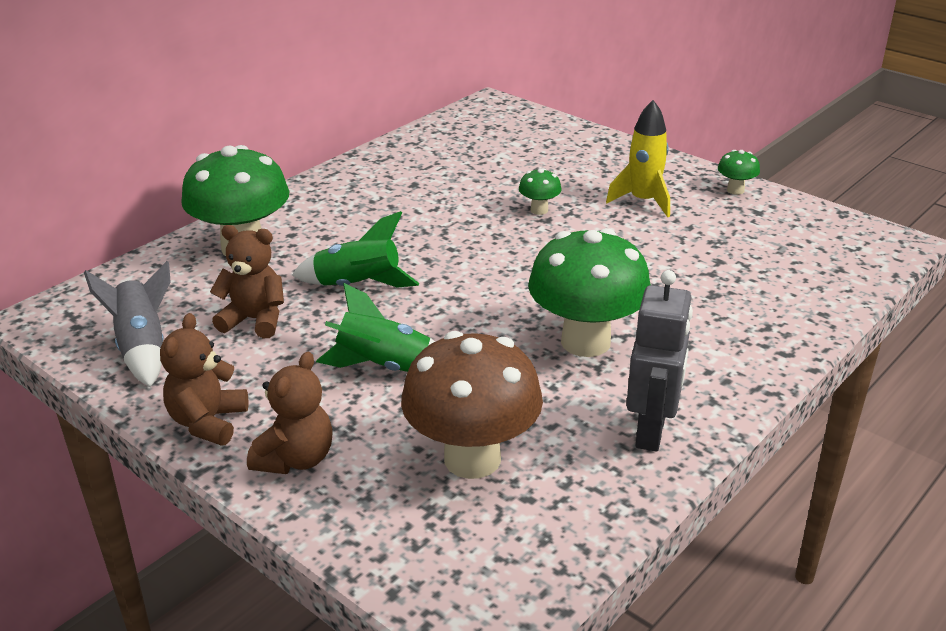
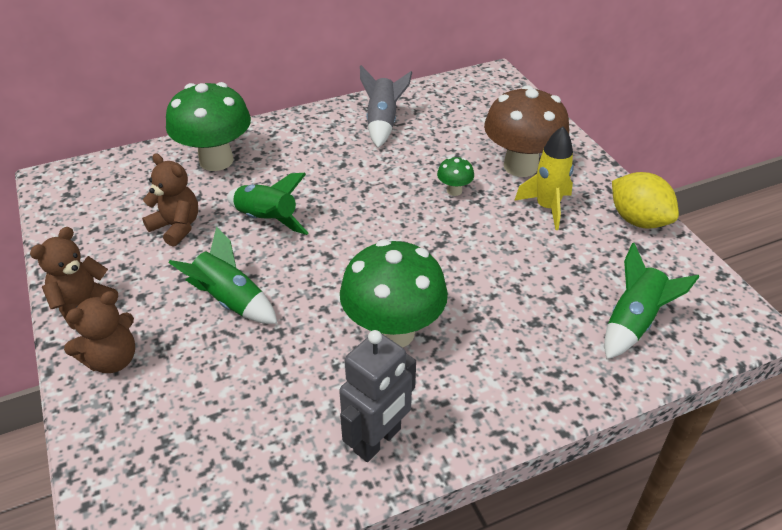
camera: 25 degrees right, 10 degrees up
grey rocket [84,261,171,387] -> grey rocket moved to [360,65,412,148]
brown mushroom [401,331,543,479] -> brown mushroom moved to [484,85,569,177]
green mushroom [718,150,760,195] -> yellow lemon [612,172,679,229]
none -> green rocket [604,243,699,359]

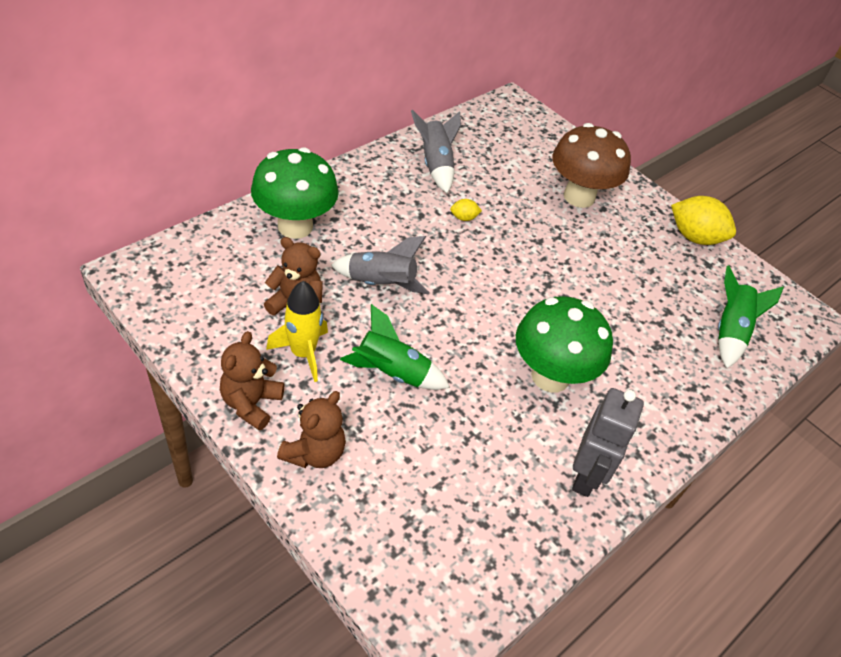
camera: 25 degrees left, 5 degrees up
green rocket [227,173,308,235] -> grey rocket [331,236,430,295]
green mushroom [437,157,474,196] -> none
yellow rocket [514,126,574,230] -> yellow rocket moved to [266,281,328,382]
none -> yellow lemon [450,199,482,221]

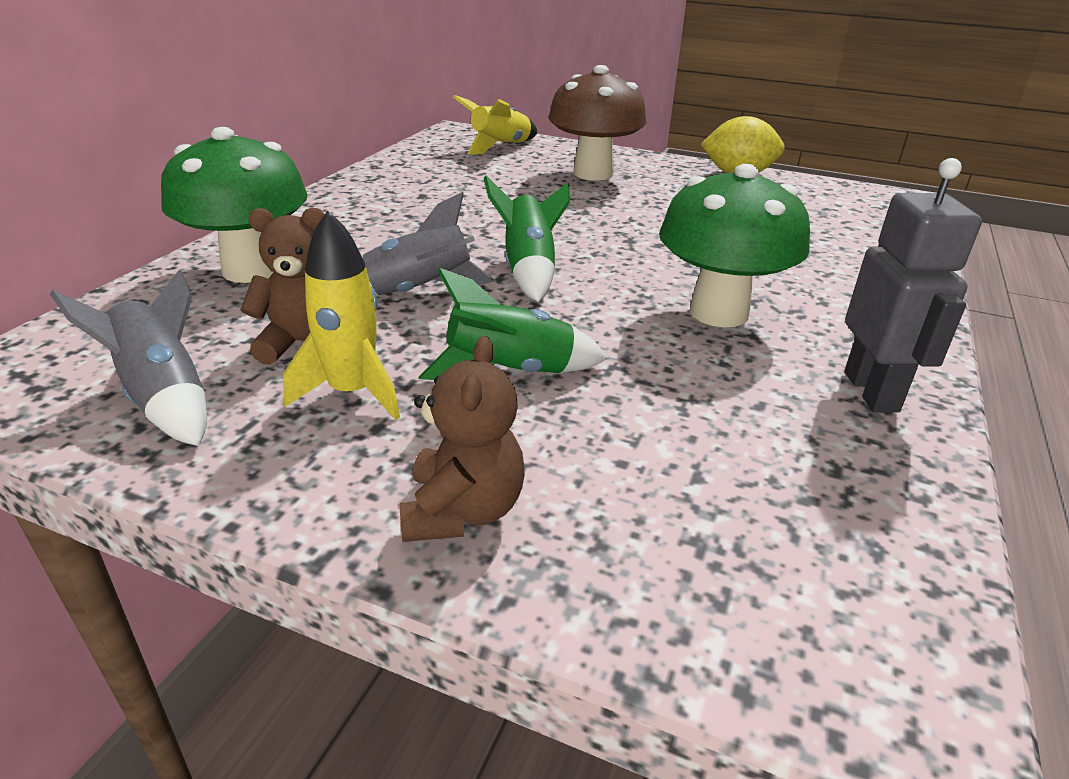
camera: 20 degrees left, 15 degrees down
brown teddy bear [220,331,284,431] -> none
grey rocket [411,110,461,193] -> grey rocket moved to [50,269,207,446]
yellow lemon [450,199,482,221] -> none
green rocket [718,266,784,368] -> green rocket moved to [484,176,570,302]
none -> yellow rocket [453,95,537,154]

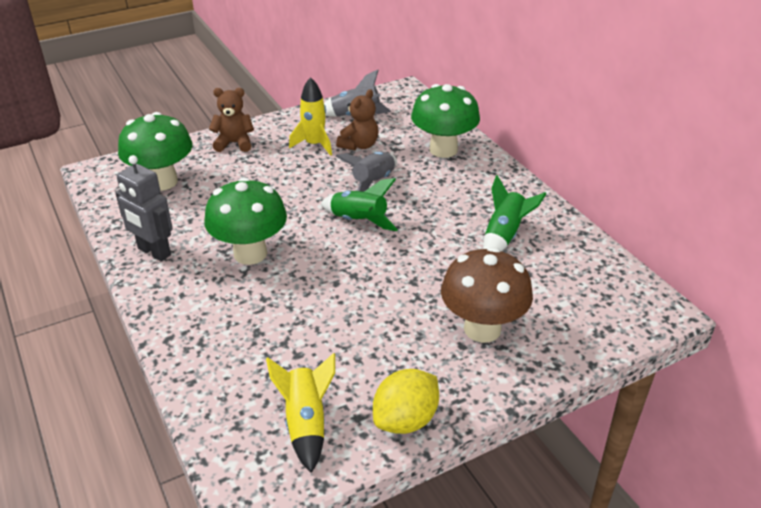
camera: 130 degrees right, 5 degrees up
brown teddy bear [400,336,525,542] -> brown teddy bear turned 135 degrees clockwise [209,88,254,152]
green rocket [419,268,608,380] -> green rocket moved to [483,175,546,251]
yellow rocket [453,95,537,154] -> yellow rocket moved to [266,353,335,473]
none -> green mushroom [118,112,193,191]

